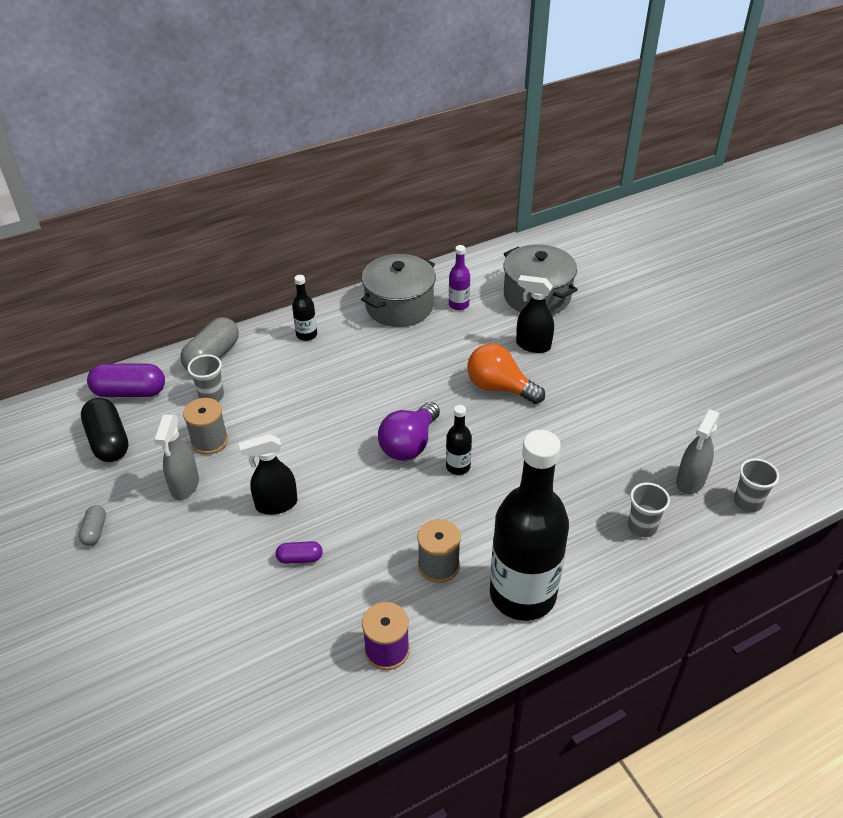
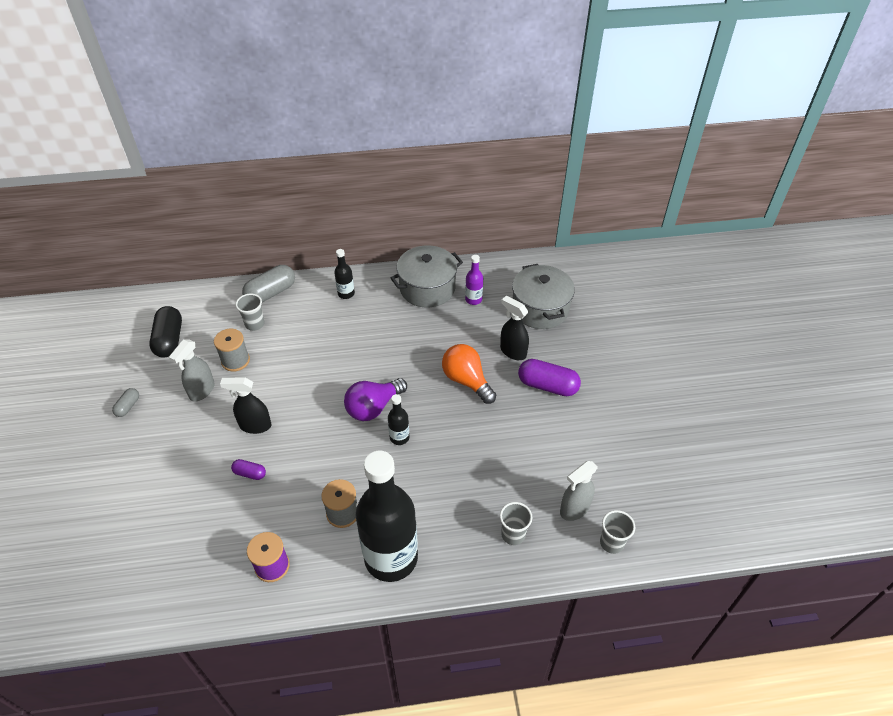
camera: 20 degrees right, 5 degrees up
purple capsule [87,364,165,397] -> purple capsule moved to [518,359,581,396]

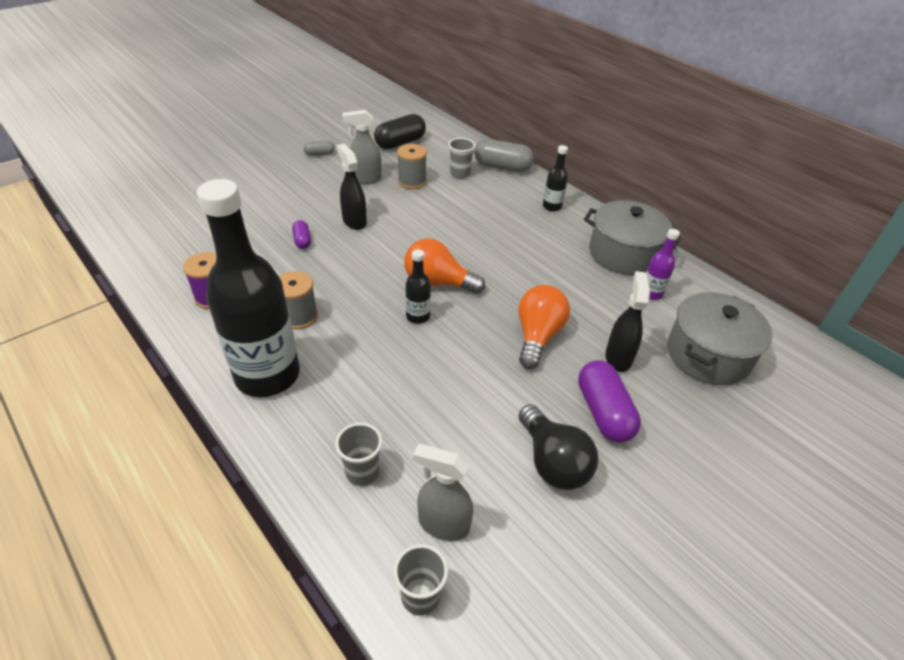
camera: 55 degrees right, 5 degrees down
purple light bulb [344,378,407,421] -> orange light bulb [404,238,485,294]
none -> black light bulb [519,404,598,490]

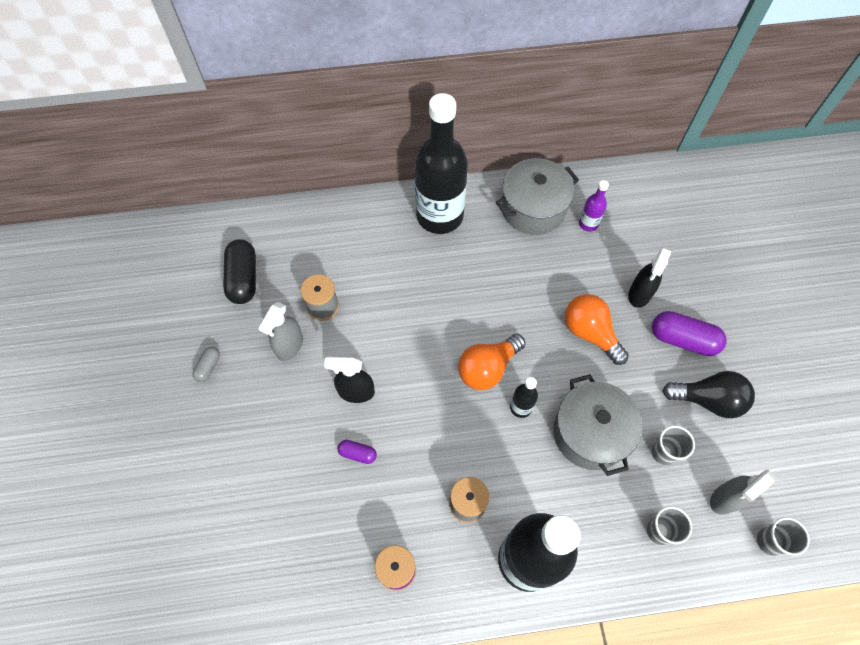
camera: 55 degrees left, 20 degrees up
grey cup [448,138,475,179] -> grey cup moved to [652,425,695,465]
grey capsule [474,139,534,172] -> none
black bottle [543,145,568,211] -> black bottle [415,93,468,234], size x2.40
black spray bottle [605,271,650,372] -> black spray bottle turned 105 degrees counterclockwise [628,246,672,308]
grey pot [667,292,773,386] -> grey pot moved to [553,374,643,476]

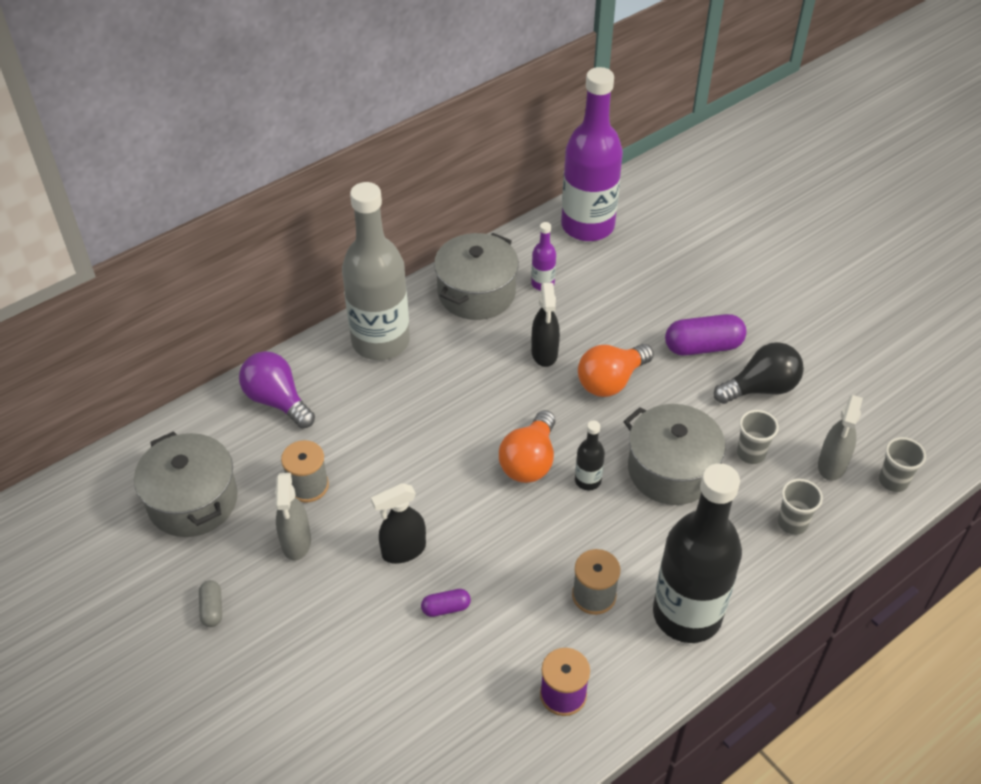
camera: 30 degrees left, 15 degrees down
black capsule [223,239,256,304] -> grey pot [134,431,238,537]
black bottle [415,93,468,234] -> grey bottle [342,182,410,360]
orange light bulb [565,294,629,365] -> orange light bulb turned 60 degrees counterclockwise [578,344,654,397]
black spray bottle [628,246,672,308] -> black spray bottle moved to [532,283,560,367]
none -> purple light bulb [239,351,315,428]
none -> purple bottle [561,67,623,241]

